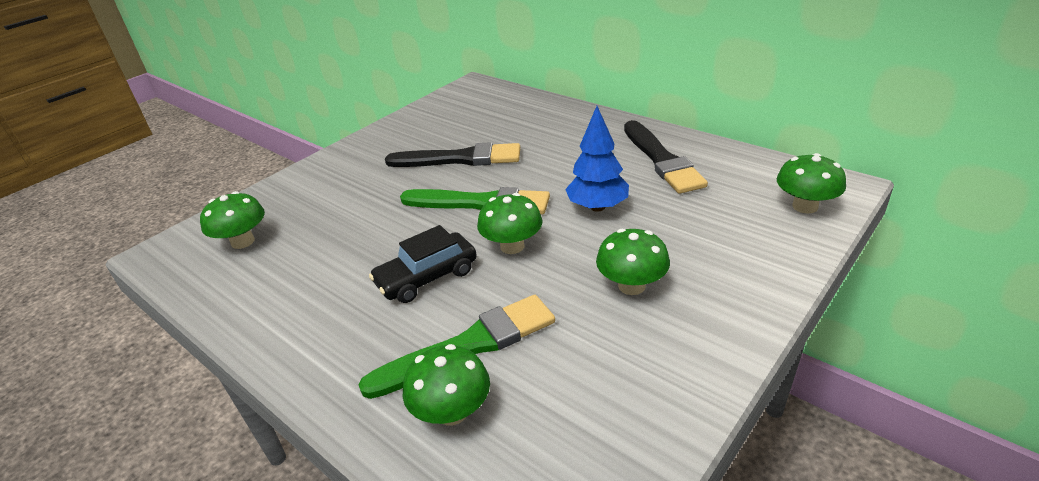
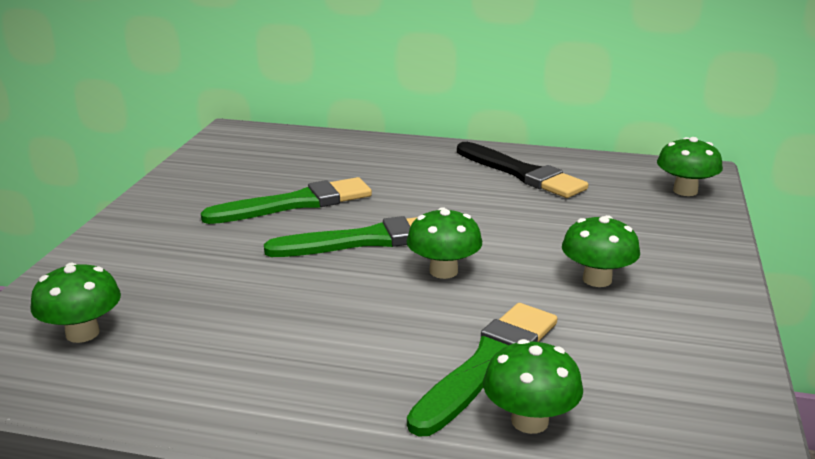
camera: 30 degrees left, 10 degrees down
black car [369,225,477,303] -> none
black brush [385,142,520,167] -> green brush [201,177,372,224]
blue tree [565,106,629,212] -> none

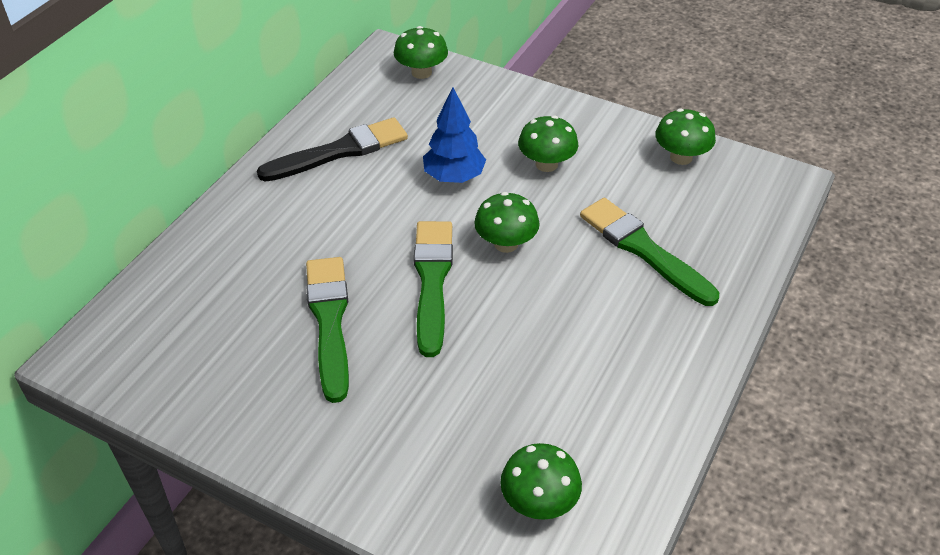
camera: 75 degrees left, 20 degrees up
green mushroom [483,339,583,434] -> green mushroom moved to [655,108,716,165]
none -> blue tree [423,87,486,183]

